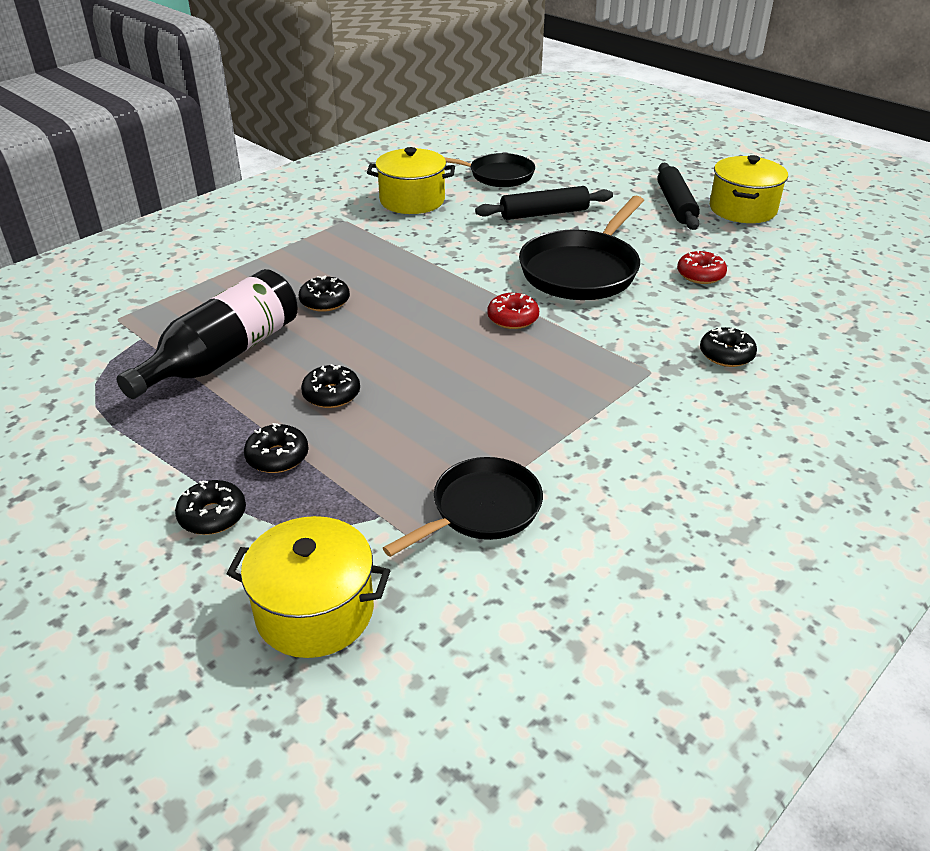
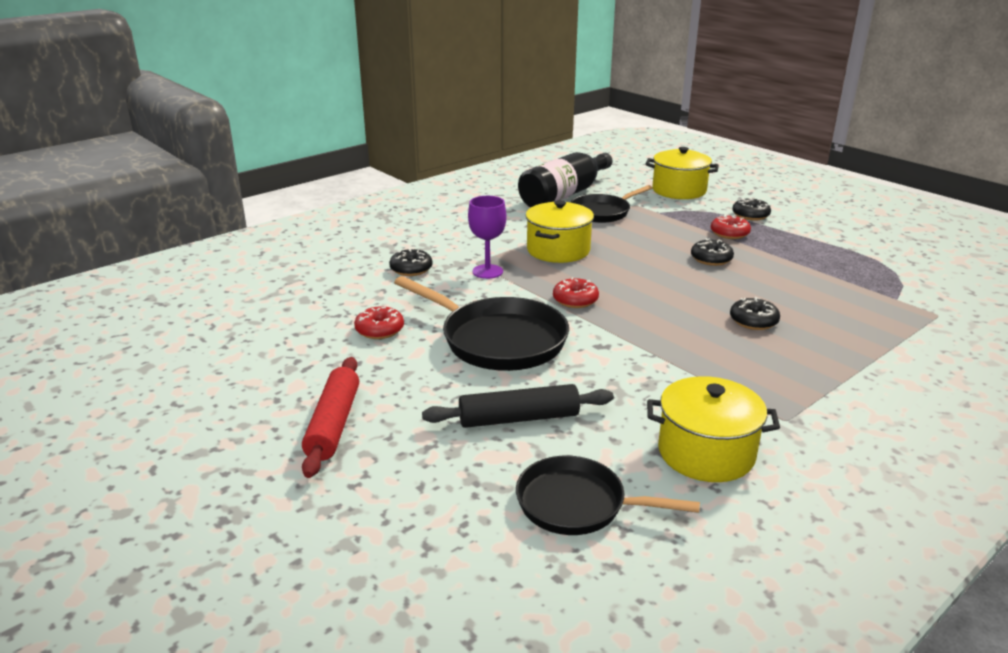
camera: 175 degrees left, 10 degrees down
black bottle [117,269,297,399] -> black bottle moved to [518,152,612,207]
black donut [244,423,309,473] -> red donut [711,215,751,239]
black pan [519,196,644,300] -> black pan turned 90 degrees clockwise [394,276,569,371]
black rolling pin [657,163,700,230] -> red rolling pin [302,357,359,478]
yellow pot [710,155,788,223] -> yellow pot moved to [526,200,594,263]
none -> purple goblet [468,196,507,279]

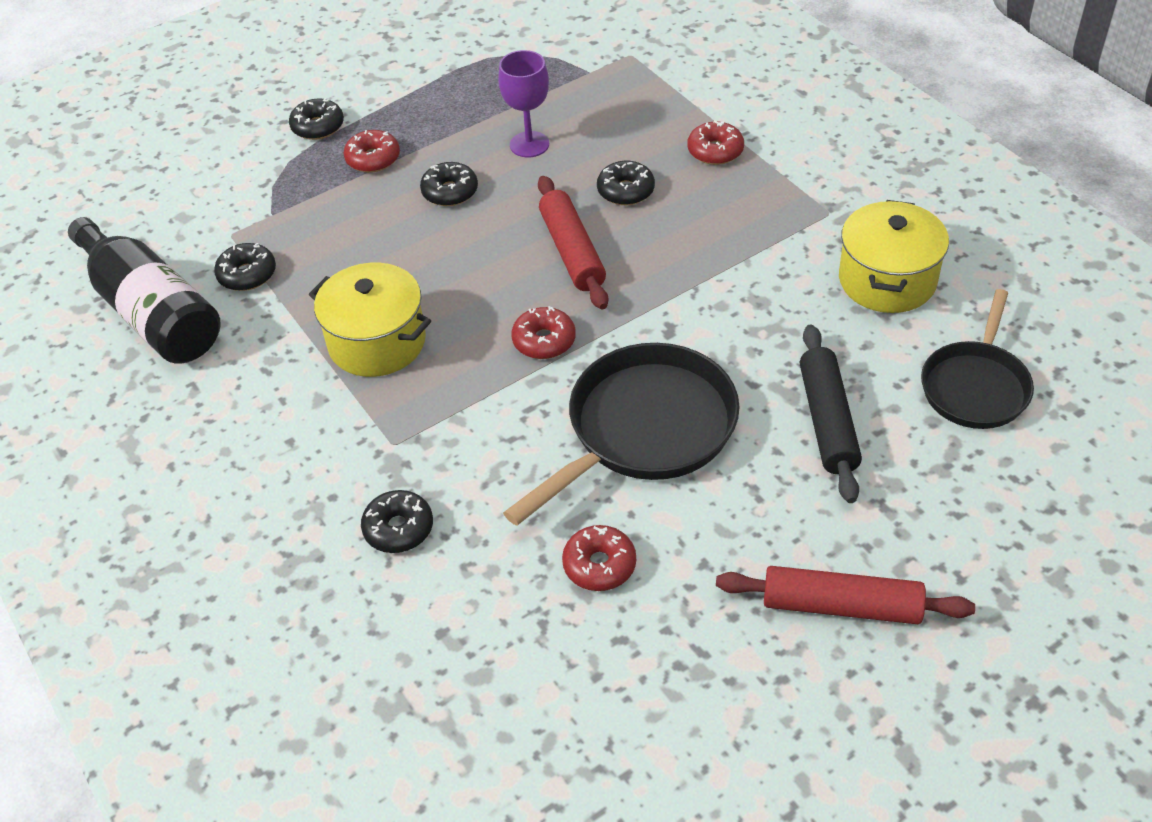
camera: 80 degrees left, 20 degrees up
purple goblet [468,196,507,279] -> purple goblet moved to [498,50,549,157]
black pan [571,185,652,223] -> black donut [214,243,276,291]
yellow pot [646,147,719,199] -> none
none -> red rolling pin [538,176,608,309]
none -> red donut [688,120,744,165]

